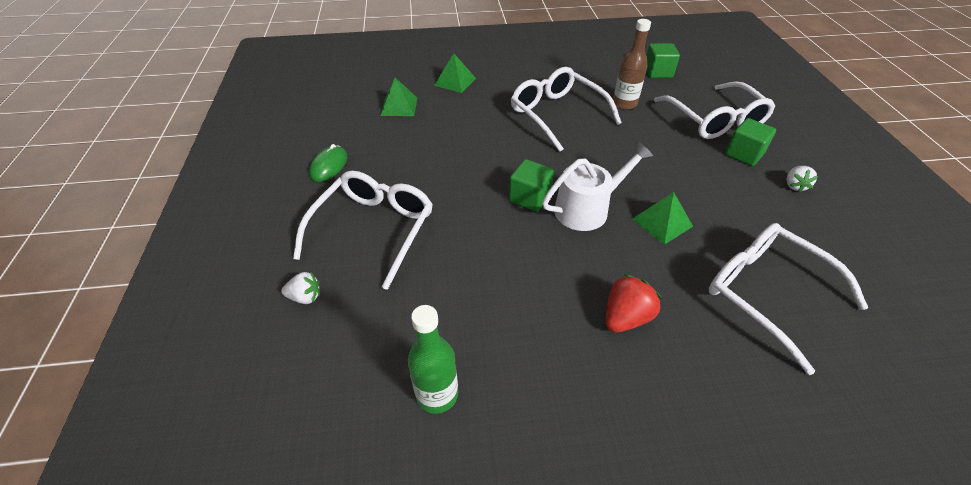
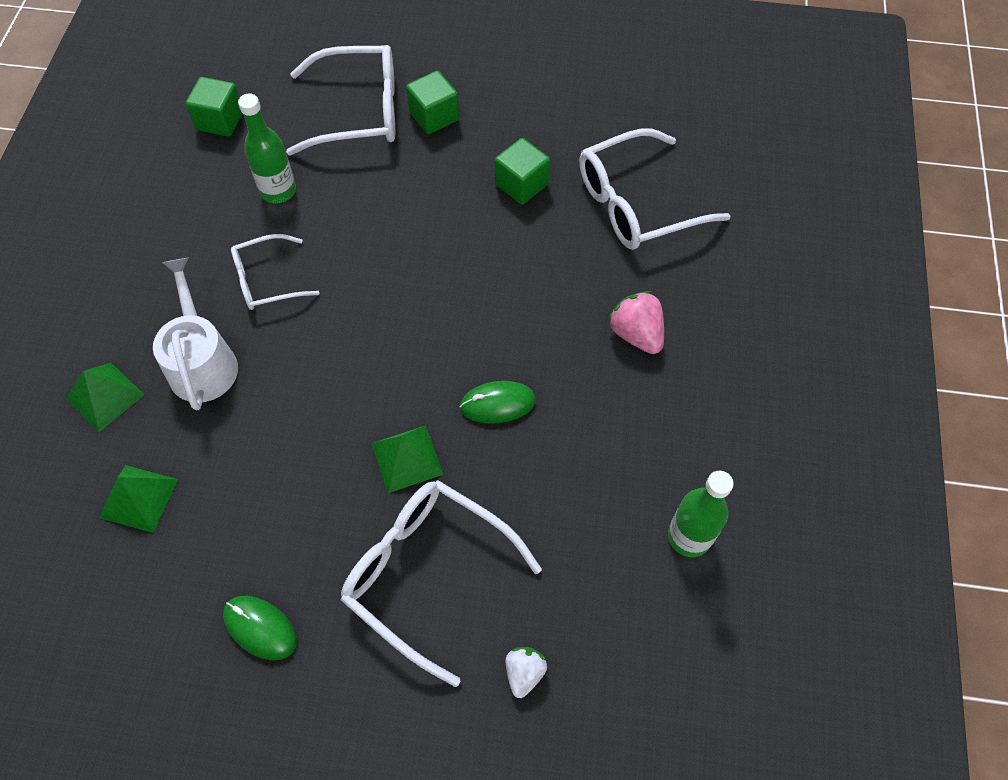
camera: 75 degrees left, 15 degrees up
green cube [509,159,554,212] -> green cube moved to [495,138,550,205]
white glasses [511,67,622,152] -> white glasses [231,234,319,310], size x0.59
white watering can [542,142,653,231] -> white watering can moved to [153,257,238,411]
red strawberry [606,274,662,333] -> pink strawberry [608,291,664,354]
brown bottle [613,19,651,110] -> green bottle [238,93,296,204]
green pyramid [632,192,693,245] -> green pyramid moved to [372,425,443,493]
white strawberry [787,166,818,193] -> none
none -> green mouse [460,381,536,424]

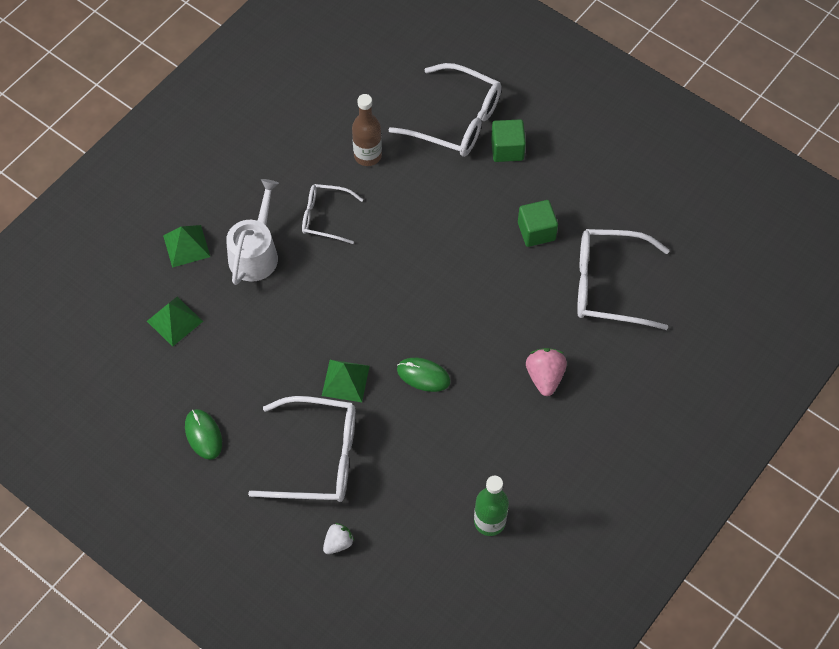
camera: 30 degrees right, 0 degrees up
green cube [185,77,243,137] -> none
green bottle [238,93,296,204] -> brown bottle [352,94,382,166]
white glasses [341,480,542,687] -> white glasses turned 120 degrees clockwise [248,396,356,502]

